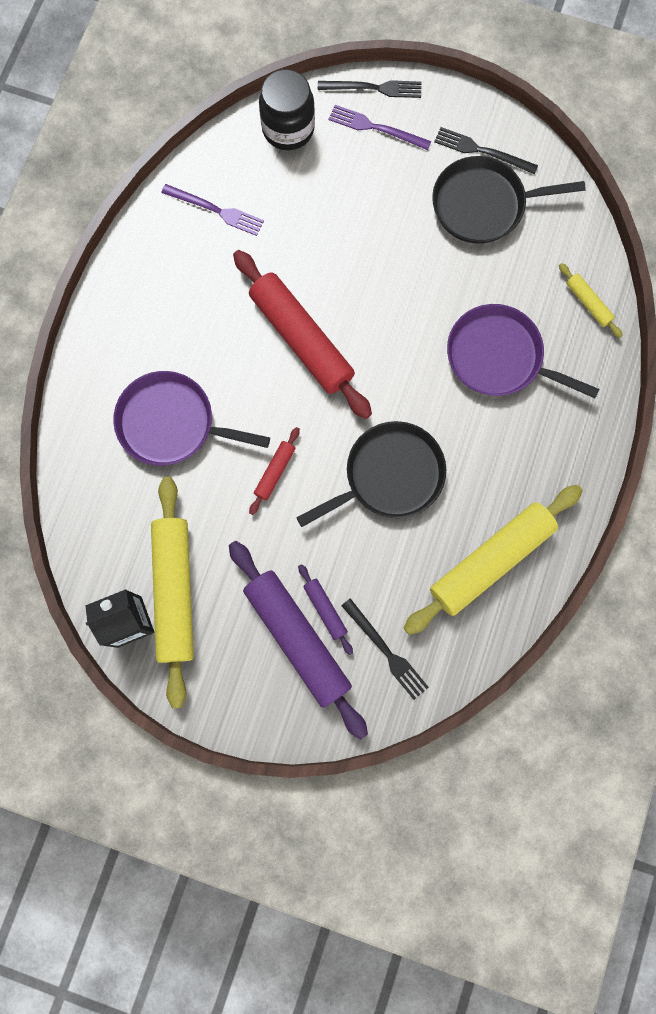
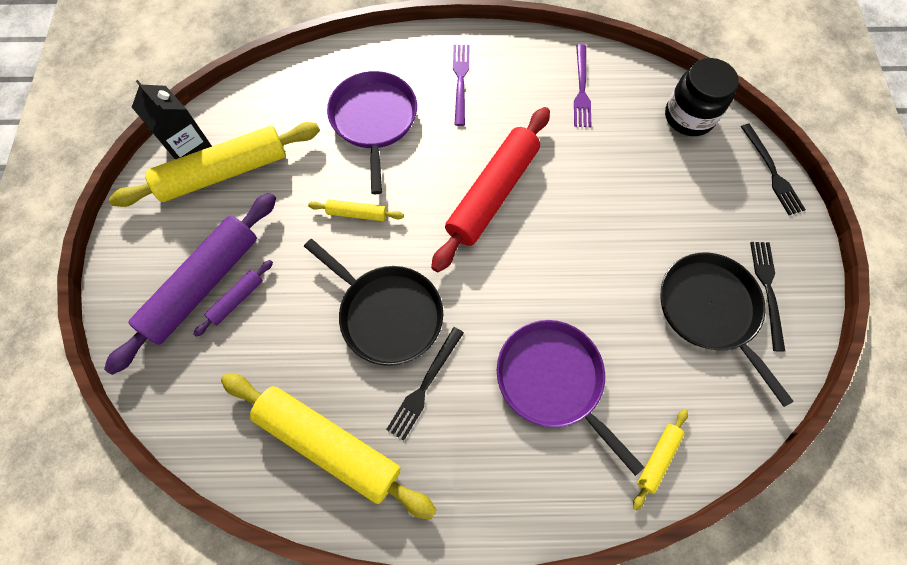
camera: 70 degrees right, 10 degrees down
red rolling pin [249,427,300,515] -> yellow rolling pin [308,199,404,221]
purple fork [329,105,431,150] -> purple fork moved to [453,45,470,126]
black fork [341,598,429,700] -> black fork moved to [386,327,464,441]
purple pan [447,304,599,398] -> purple pan turned 45 degrees counterclockwise [497,320,644,476]

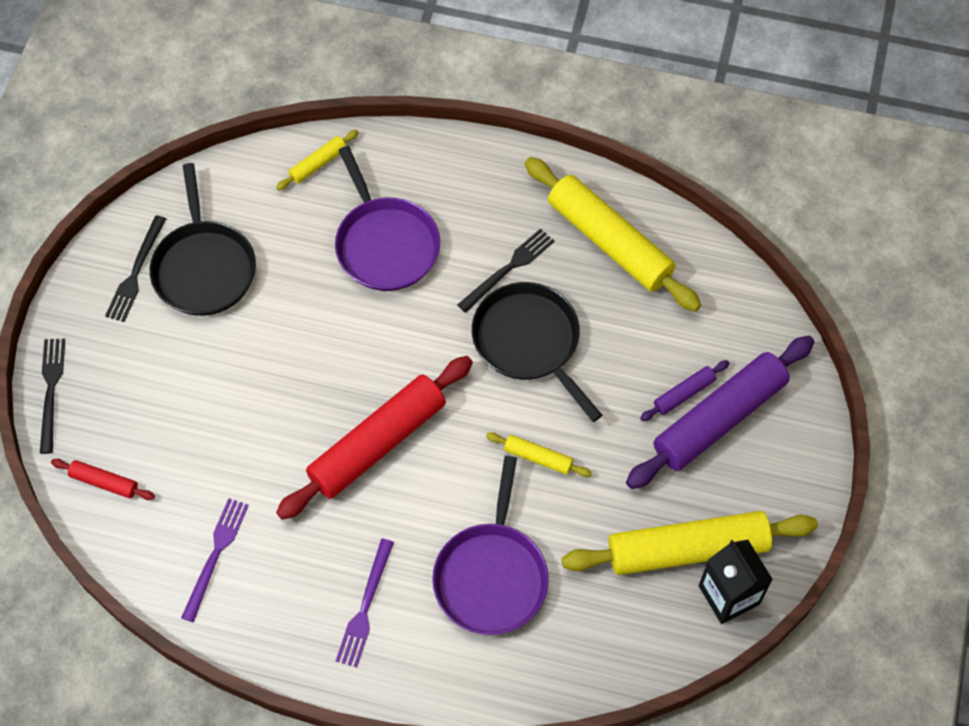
camera: 165 degrees left, 5 degrees down
black jar [665,58,739,136] -> red rolling pin [51,459,155,500]

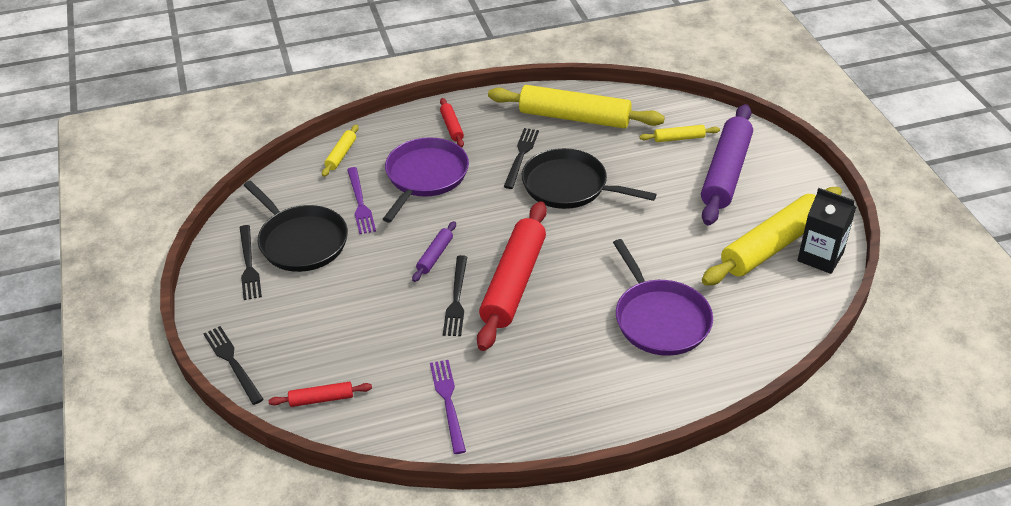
camera: 30 degrees left, 20 degrees down
purple pan [335,146,440,291] -> purple pan turned 105 degrees counterclockwise [383,137,469,223]
purple fork [336,539,394,667] -> purple fork moved to [347,167,376,234]
yellow rolling pin [486,432,592,477] -> yellow rolling pin moved to [639,125,720,142]
purple rolling pin [640,360,729,421] -> purple rolling pin moved to [412,221,456,282]
none -> red rolling pin [440,98,464,148]
none -> black fork [443,255,467,336]

